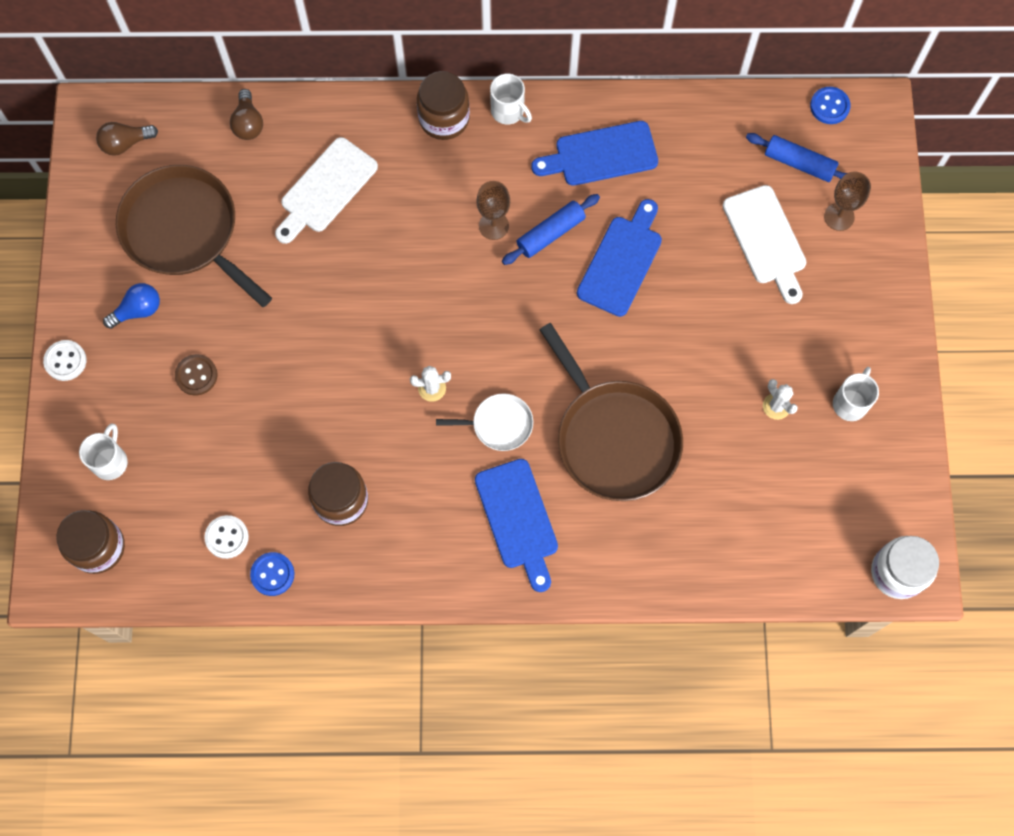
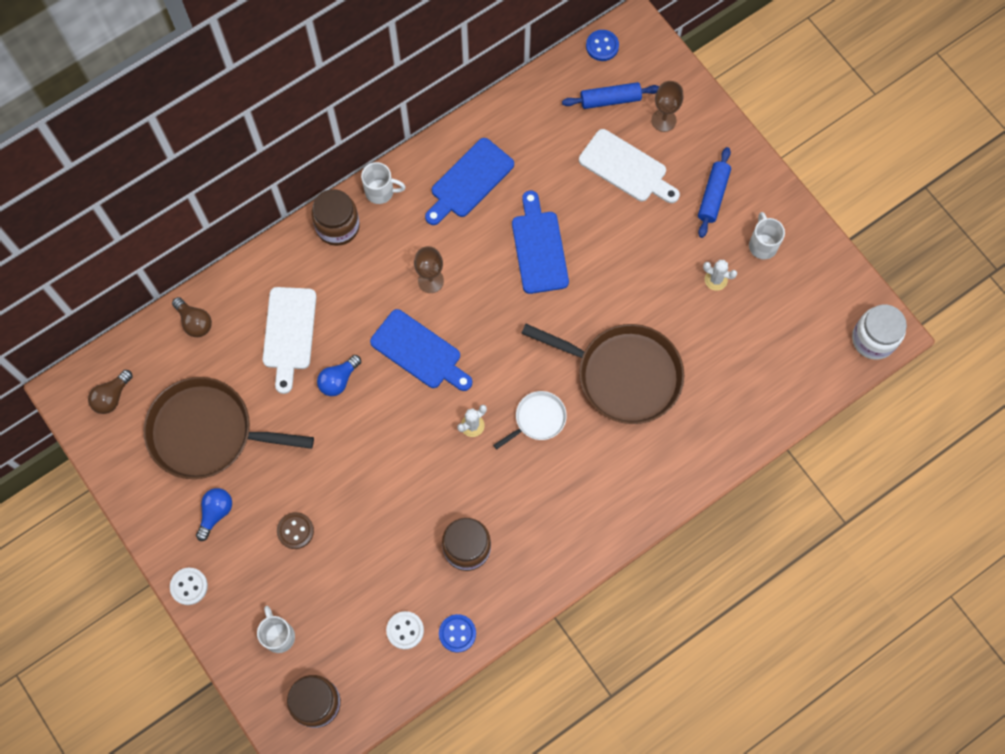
camera: 35 degrees left, 0 degrees up
blue cutting board [475,459,558,592] -> blue cutting board moved to [370,309,472,391]
blue rolling pin [502,194,600,265] -> blue rolling pin moved to [698,147,731,238]
none -> blue light bulb [317,355,361,396]

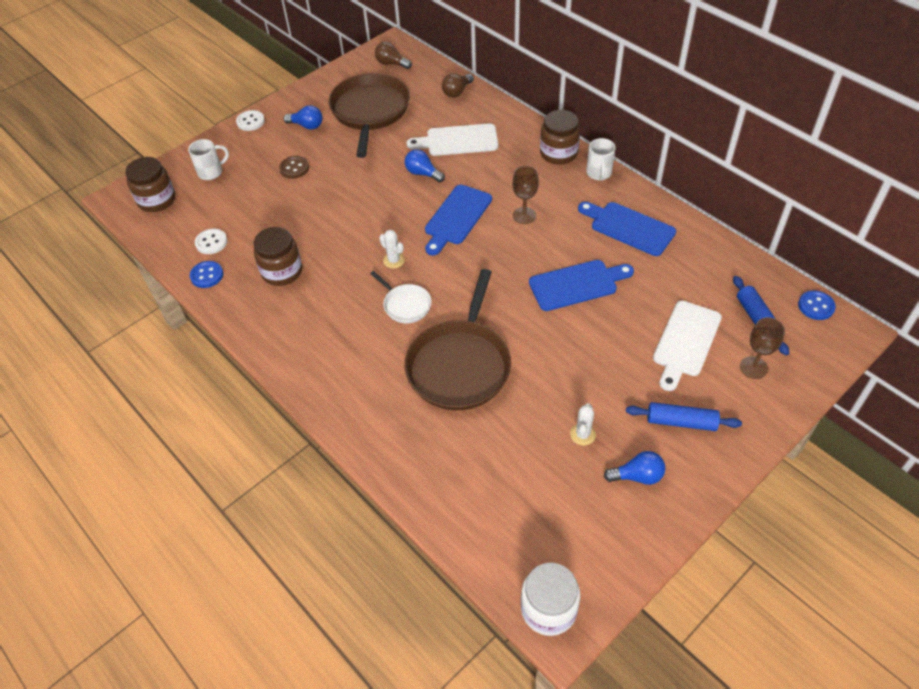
camera: 85 degrees right, 20 degrees down
white mug [749,212,785,259] -> blue light bulb [604,451,665,485]

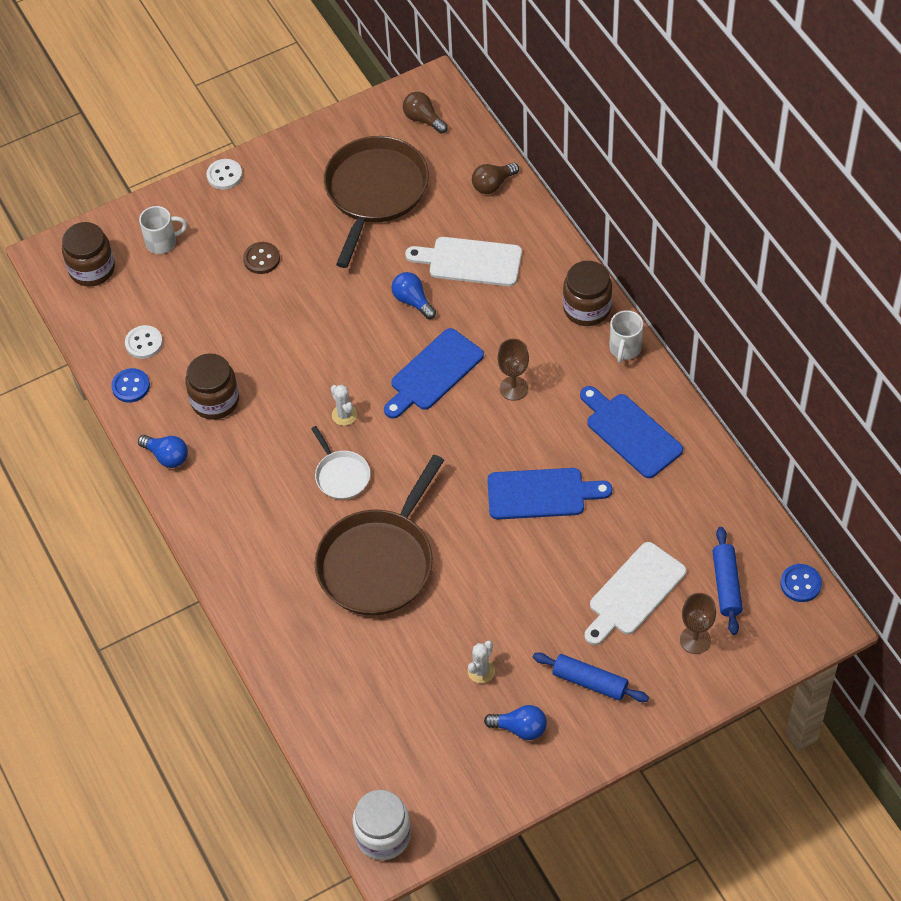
camera: 15 degrees right, 5 degrees up
blue light bulb [284,105,323,130] -> blue light bulb moved to [138,435,188,468]

